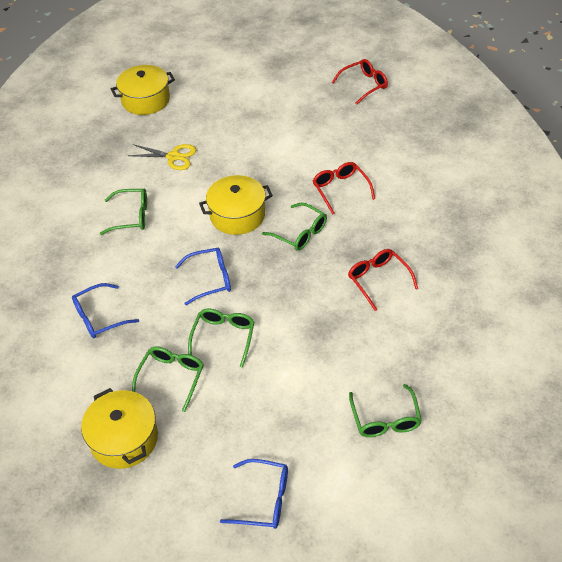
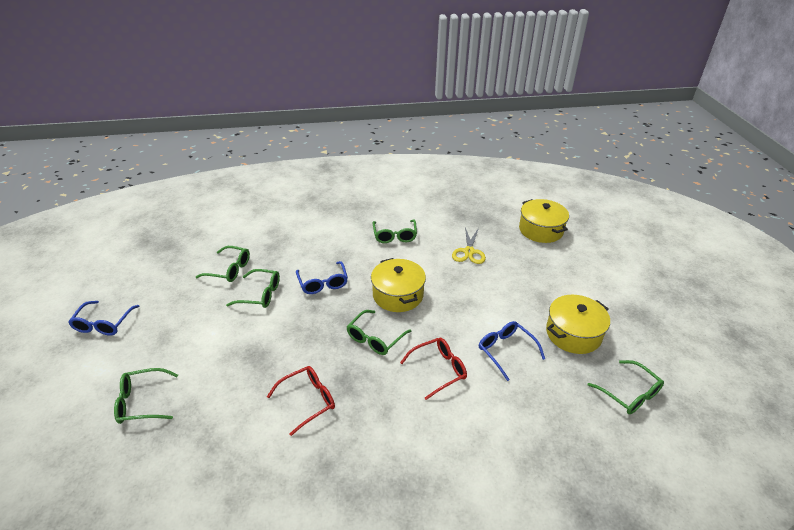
camera: 85 degrees right, 10 degrees down
blue glasses [72,283,139,338] -> blue glasses moved to [479,321,545,381]
yellow pot [81,388,158,469] -> yellow pot moved to [546,295,610,354]
red glasses [332,59,388,104] -> green glasses [588,360,664,414]

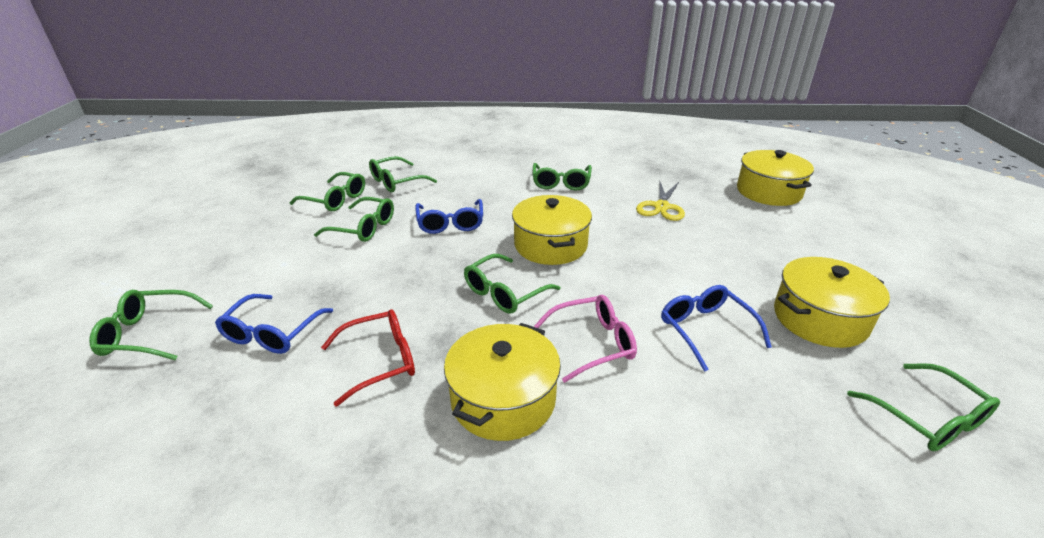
camera: 10 degrees right, 5 degrees down
blue glasses [68,301,139,335] -> blue glasses moved to [215,294,333,354]
red glasses [400,338,467,400] -> pink glasses [534,295,637,383]
none -> green glasses [369,156,437,192]
none -> yellow pot [444,323,561,441]

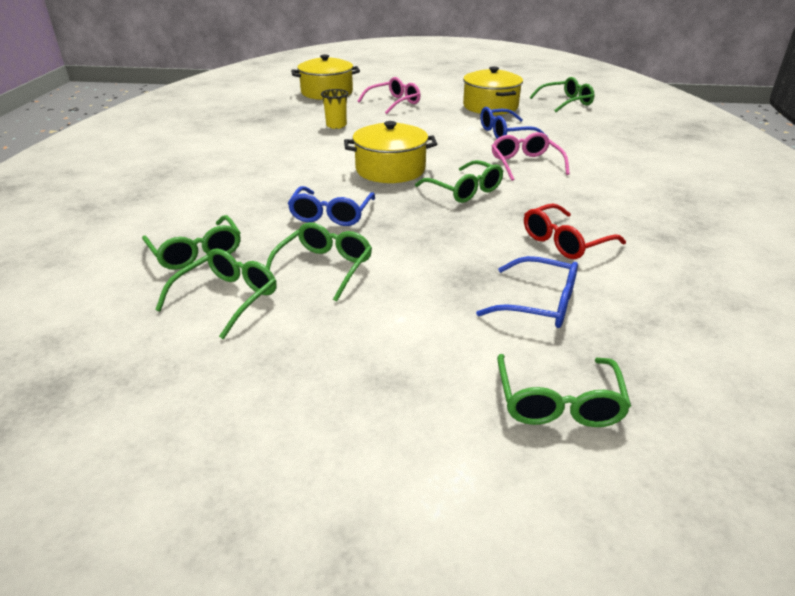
camera: 85 degrees left, 0 degrees up
red glasses [321,309,415,406] -> red glasses turned 105 degrees counterclockwise [524,204,626,259]
blue glasses [415,199,483,234] -> blue glasses turned 105 degrees clockwise [288,186,375,226]
yellow pot [444,323,561,441] -> none
green glasses [533,163,592,191] -> none
yellow scissors [636,182,685,221] -> yellow cup [321,89,348,129]
none -> pink glasses [358,77,421,114]

